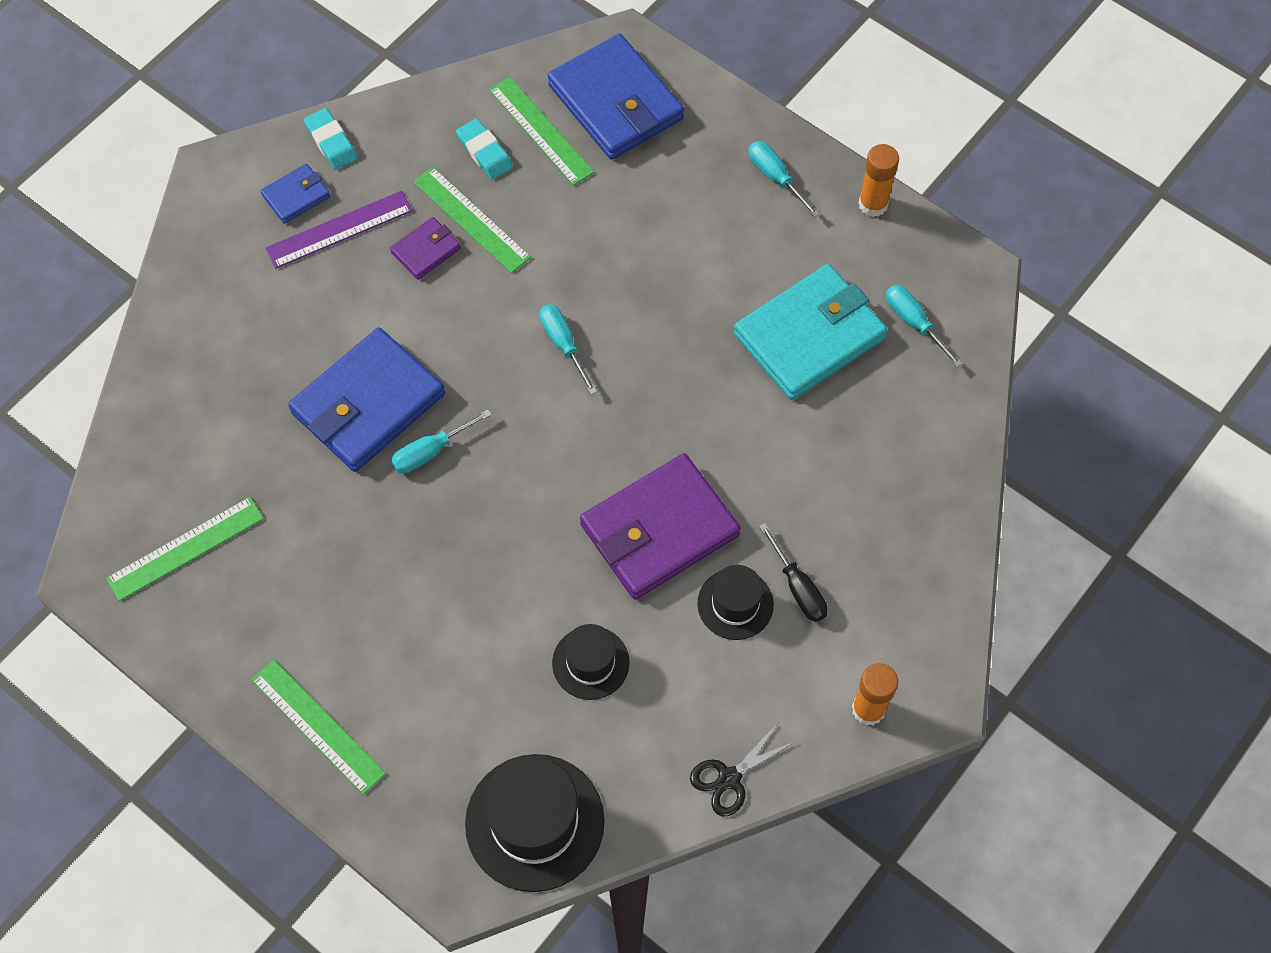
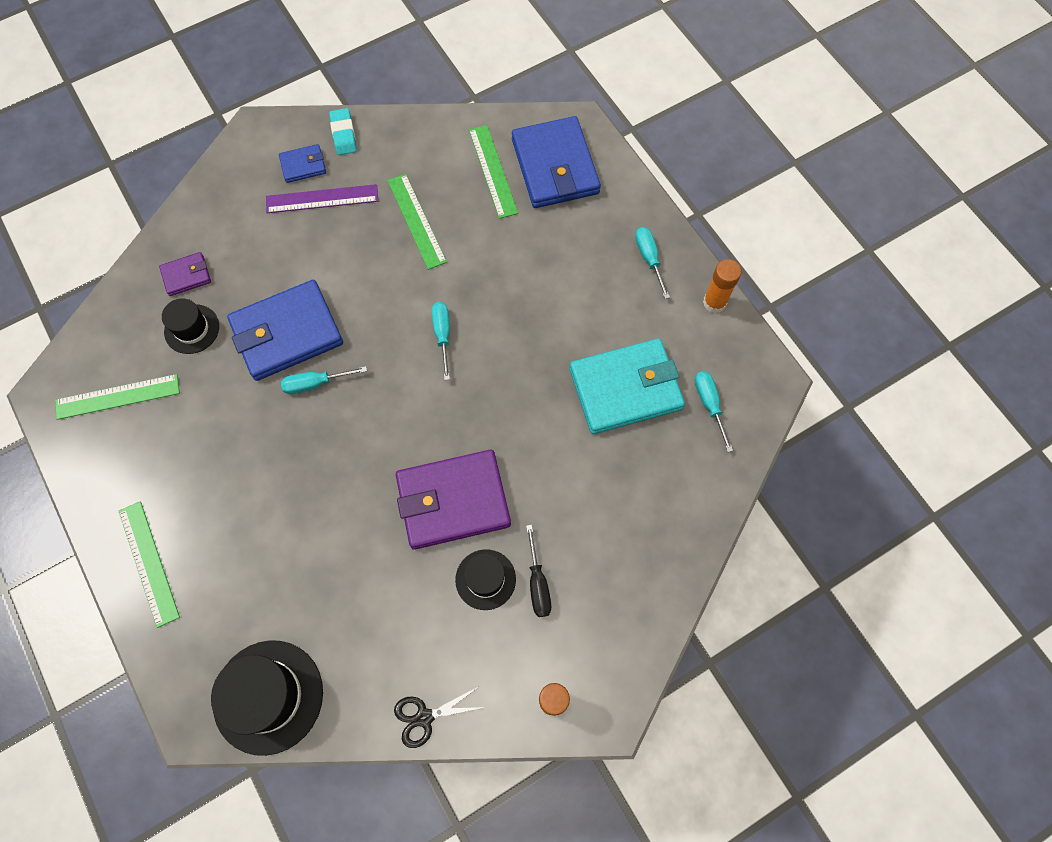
camera: 20 degrees right, 5 degrees up
purple wallet [390,217,461,280] -> purple wallet moved to [159,252,211,296]
turquoise eraser [456,118,513,179] -> none
black hat [552,624,630,700] -> black hat moved to [162,298,219,354]

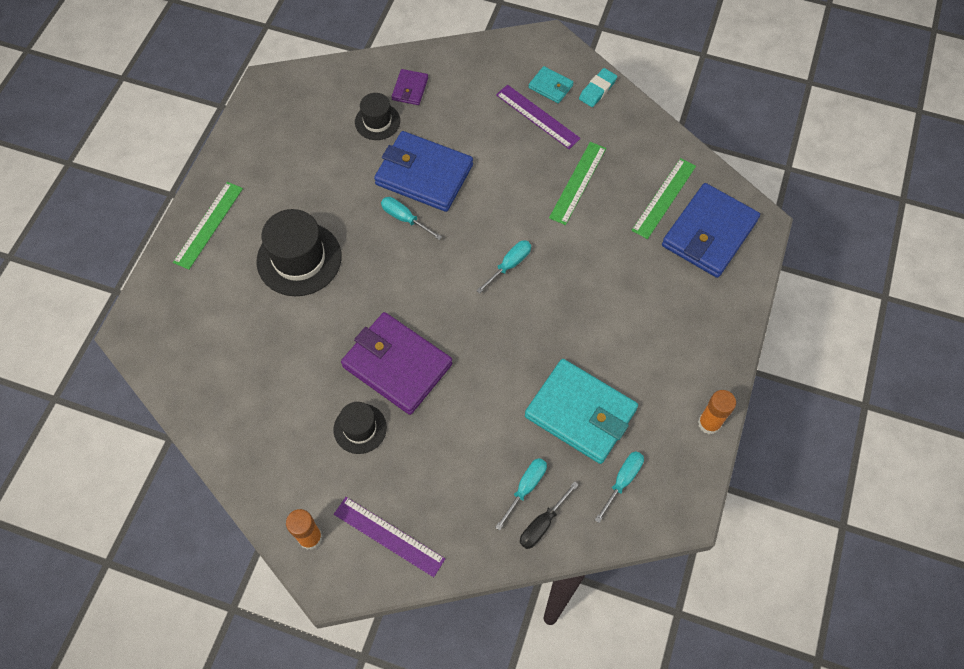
camera: 50 degrees right, 5 degrees down
green ruler [55,374,180,420] -> none
purple wallet [159,252,211,296] -> purple wallet turned 75 degrees clockwise [392,69,428,105]
black hat [211,640,323,756] -> black hat moved to [257,209,342,296]
blue wallet [279,144,326,183] -> turquoise wallet [529,66,574,103]
black scissors [394,687,485,748] -> none
black screwdriver [526,525,551,617] -> black screwdriver moved to [520,481,579,549]
turquoise screwdriver [635,227,670,299] -> turquoise screwdriver moved to [495,458,547,531]
none -> purple ruler [334,497,445,577]

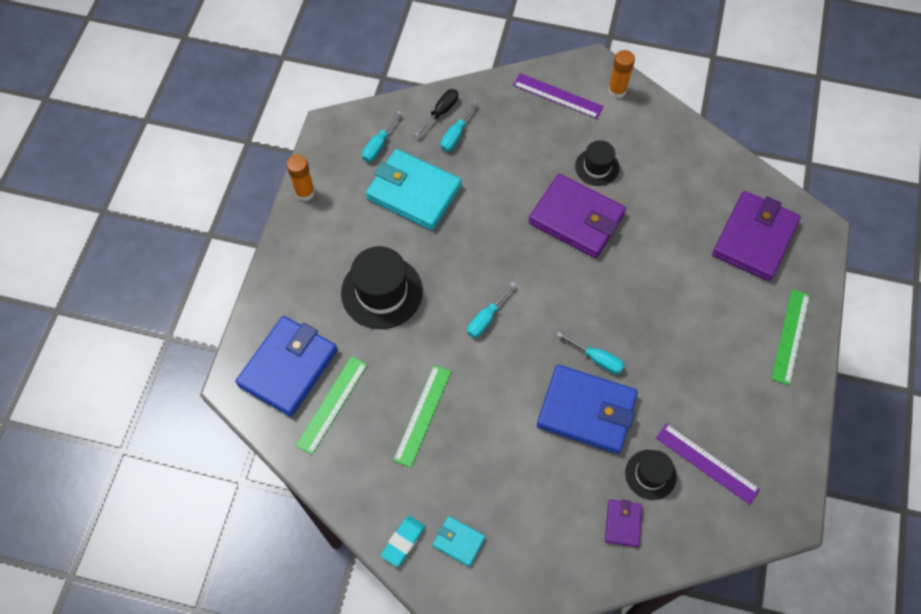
camera: 175 degrees right, 0 degrees up
black hat [257,209,342,296] -> black hat moved to [341,246,423,329]
purple ruler [496,85,581,149] -> purple ruler moved to [656,423,760,504]
none -> purple wallet [712,191,801,281]

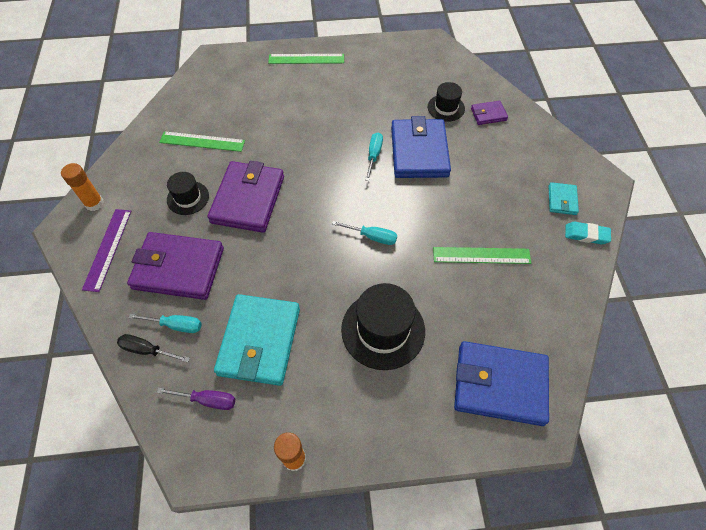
camera: 110 degrees left, 5 degrees down
green ruler [296,356,367,455] -> green ruler moved to [159,131,245,152]
turquoise screwdriver [362,110,401,162] -> purple screwdriver [157,388,235,410]
purple ruler [656,423,760,504] -> none
purple wallet [712,191,801,281] -> purple wallet moved to [127,232,224,300]

